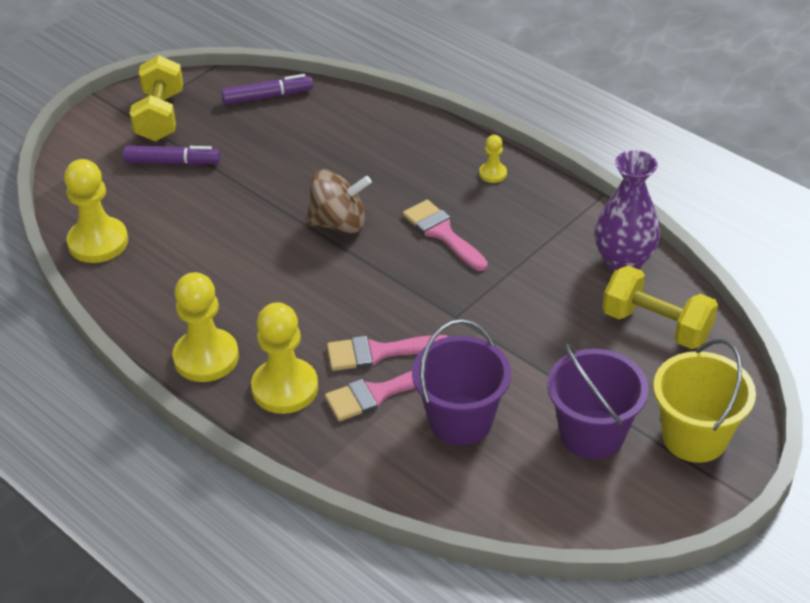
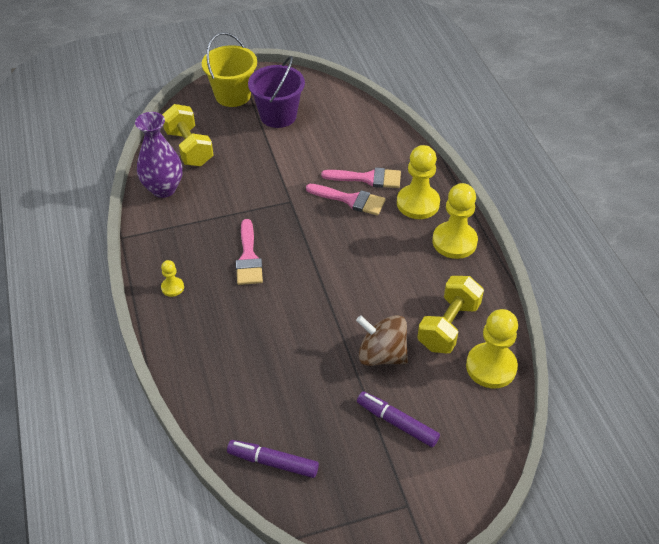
camera: 150 degrees left, 5 degrees up
yellow dumbbell [130,55,183,141] -> yellow dumbbell moved to [417,276,484,353]
brown spinning top [306,169,372,233] -> brown spinning top moved to [356,315,408,366]
purple bucket [412,319,511,445] -> none

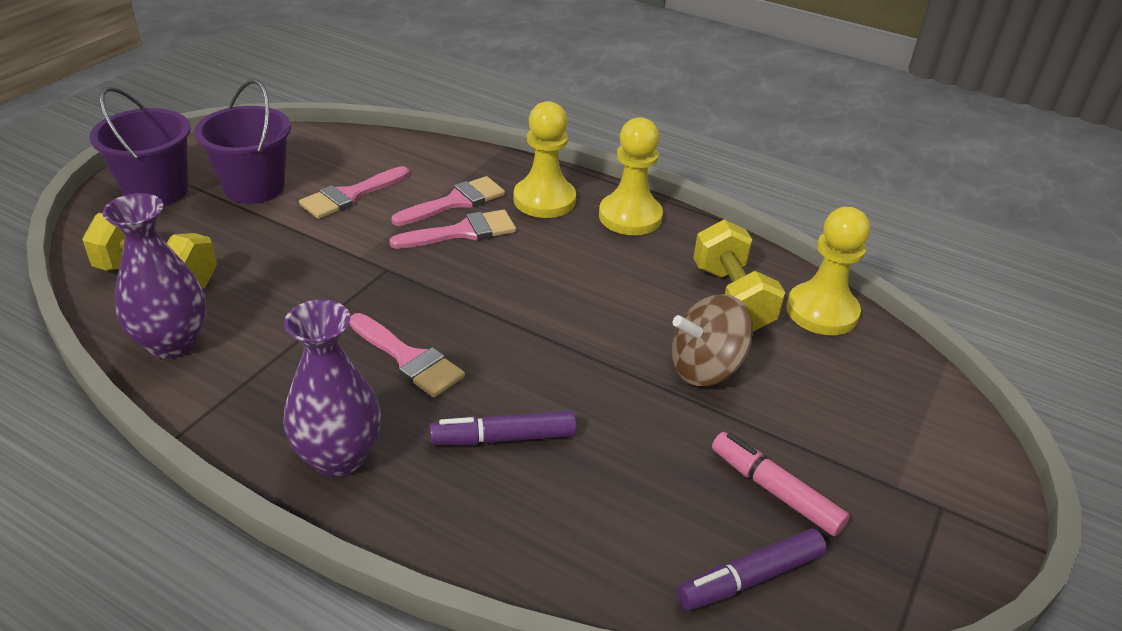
camera: 45 degrees left, 10 degrees down
yellow pawn [161,260,184,297] -> purple vase [283,300,381,477]
yellow bucket [202,32,257,107] -> purple bucket [90,87,191,206]
purple marker [357,391,440,447] -> purple marker moved to [430,411,576,445]
none -> pink brush [299,166,409,219]
none -> pink marker [712,432,850,536]

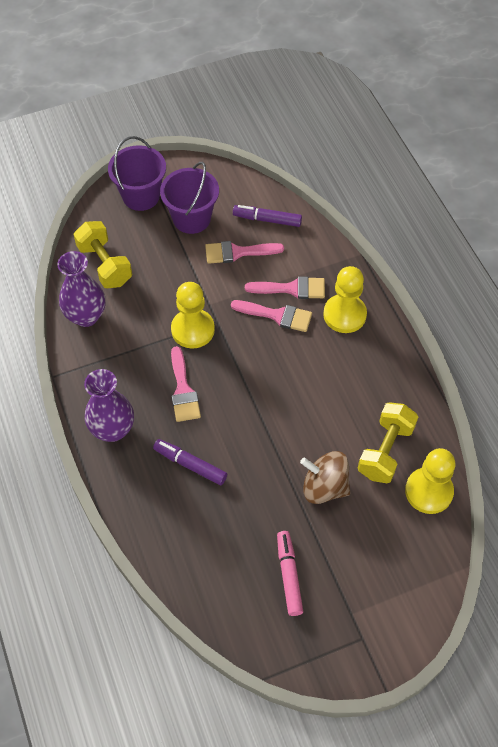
camera: 40 degrees right, 20 degrees up
yellow pawn [599,117,663,235] -> yellow pawn moved to [171,282,215,348]
purple marker [677,529,827,610] -> purple marker moved to [233,205,302,227]

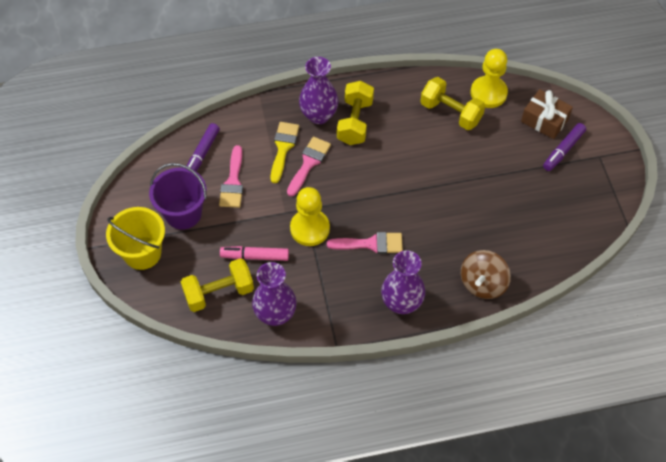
camera: 80 degrees left, 0 degrees up
purple bucket [108,136,166,211] -> yellow bucket [106,207,165,270]
purple marker [153,439,227,485] -> purple marker moved to [543,123,586,171]
pink brush [245,276,325,299] -> yellow brush [271,122,299,183]
pink marker [277,531,303,616] -> pink marker moved to [220,246,289,261]
brown spinning top [300,451,350,504] -> brown spinning top moved to [461,250,511,299]
yellow pawn [323,266,367,333] -> purple vase [299,57,339,124]
none -> yellow dumbbell [337,81,374,145]
none -> brown gift [521,89,573,139]

